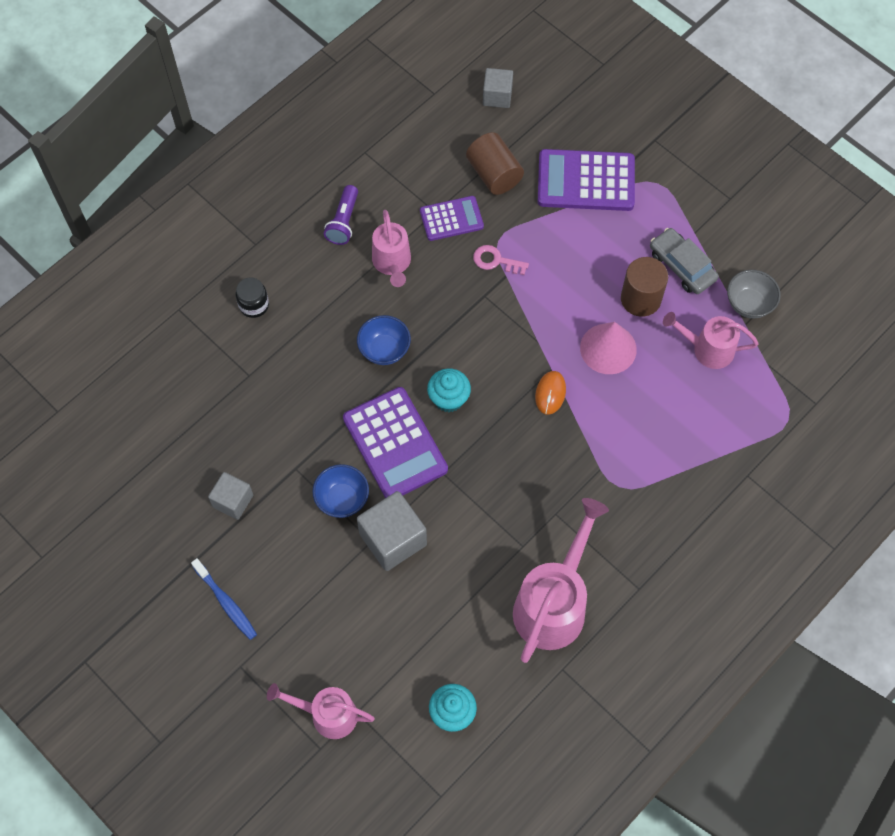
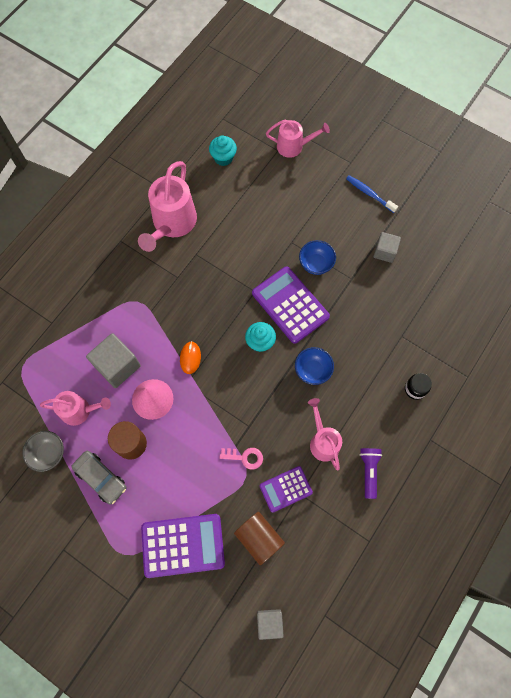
camera: 170 degrees right, 5 degrees up
grey cube [357,491,427,571] -> grey cube moved to [86,333,141,388]

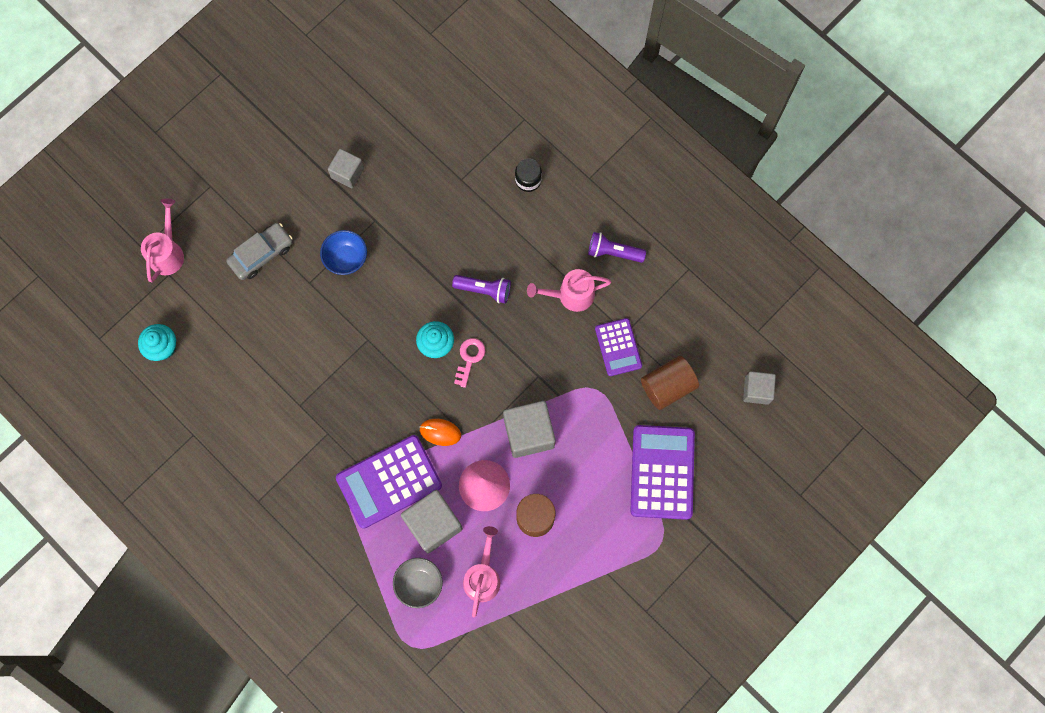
camera: 80 degrees left, 5 degrees up
grey bowl [23,431,64,472] -> grey bowl moved to [393,558,443,608]
grey car [71,451,127,505] -> grey car moved to [226,223,293,280]
pink watering can [138,161,197,252] -> none
pink key [220,448,263,470] -> pink key moved to [454,338,485,388]
purple calculator [252,267,330,344] -> purple calculator moved to [336,435,442,529]
blue bowl [295,347,334,385] -> purple flashlight [452,275,511,304]
blue toothbrush [346,175,398,213] -> none
none -> grey cube [503,401,555,458]

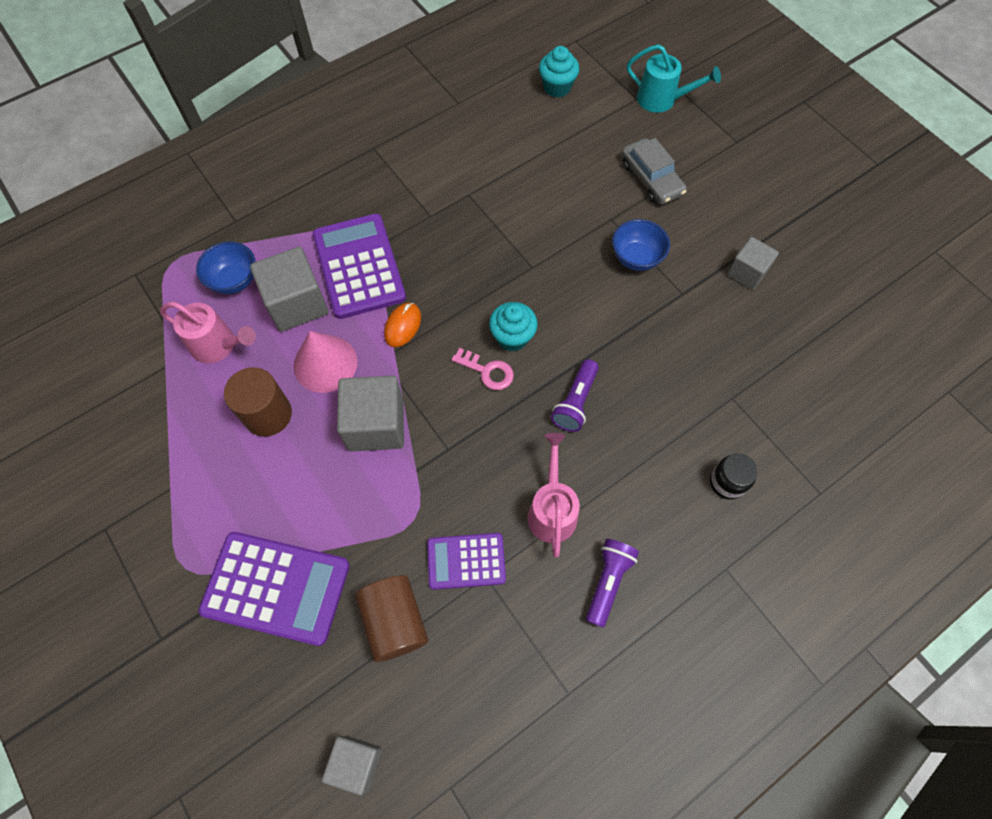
camera: 100 degrees right, 10 degrees down
pink watering can [141,199,184,282] -> turquoise watering can [627,44,721,113]
grey bowl [393,558,443,608] -> blue bowl [196,241,255,294]

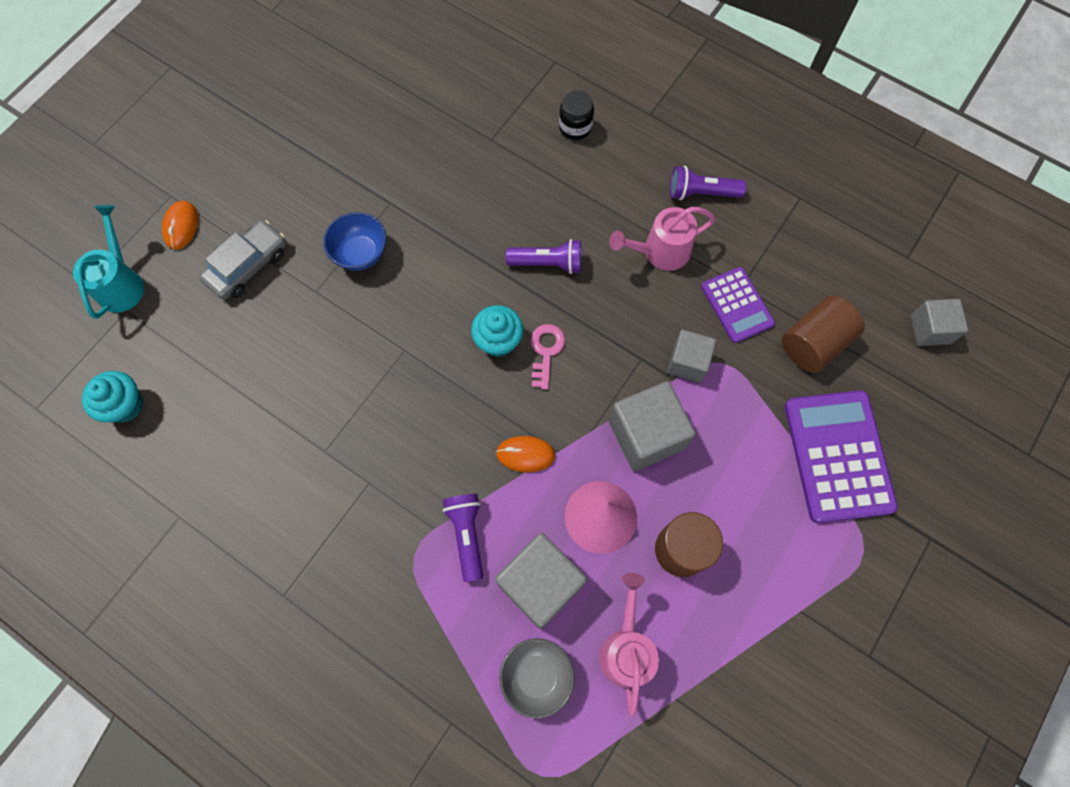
camera: 110 degrees left, 5 degrees up
blue bowl [196,241,255,294] -> grey bowl [499,638,575,719]
purple calculator [313,214,406,319] -> purple flashlight [443,494,483,582]
grey cube [727,237,779,290] -> grey cube moved to [667,330,716,383]
none -> orange mouse [162,201,198,250]

